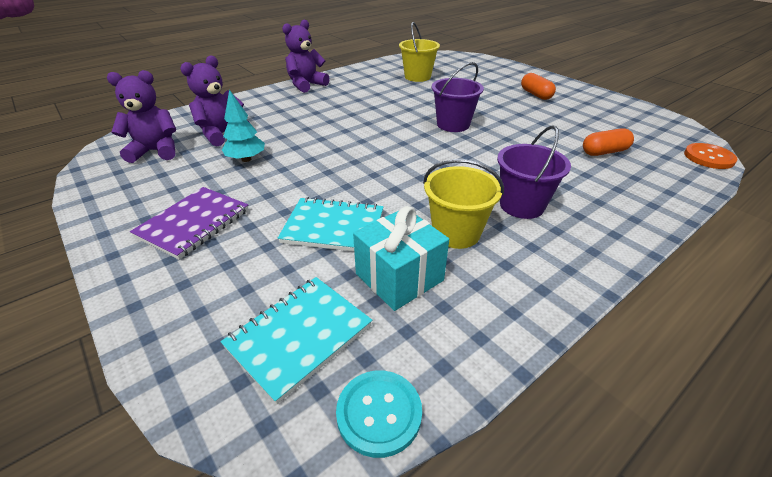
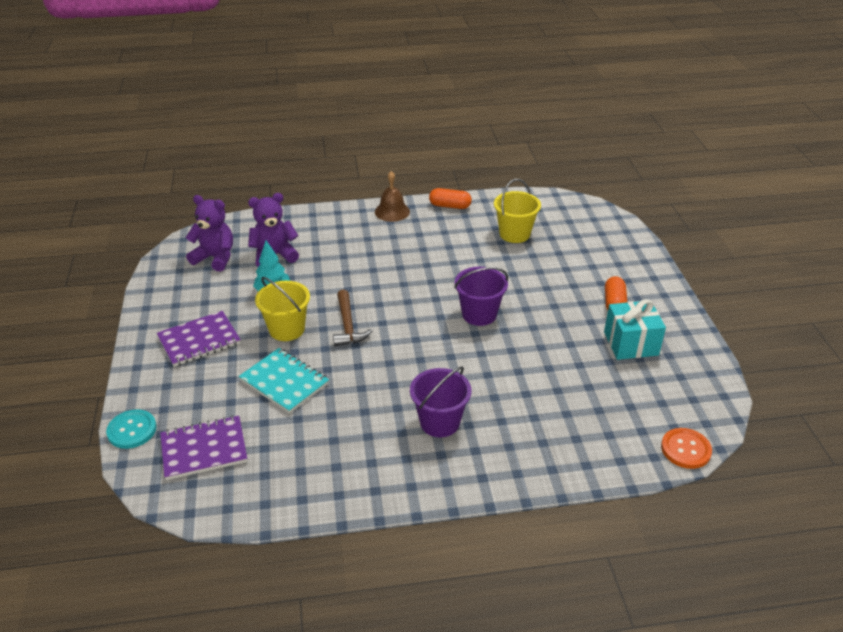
camera: 30 degrees right, 0 degrees up
turquoise notebook [221,277,372,404] -> purple notebook [160,416,247,480]
purple teddy bear [282,20,330,93] -> brown bell [375,171,410,222]
turquoise button [336,370,422,458] -> turquoise button moved to [106,409,157,449]
turquoise gift [353,206,449,311] -> turquoise gift moved to [604,299,666,360]
yellow bucket [423,159,504,249] -> yellow bucket moved to [255,277,310,341]
orange capsule [583,128,634,156] -> orange capsule moved to [429,188,472,209]
none -> brown hammer [333,289,372,346]

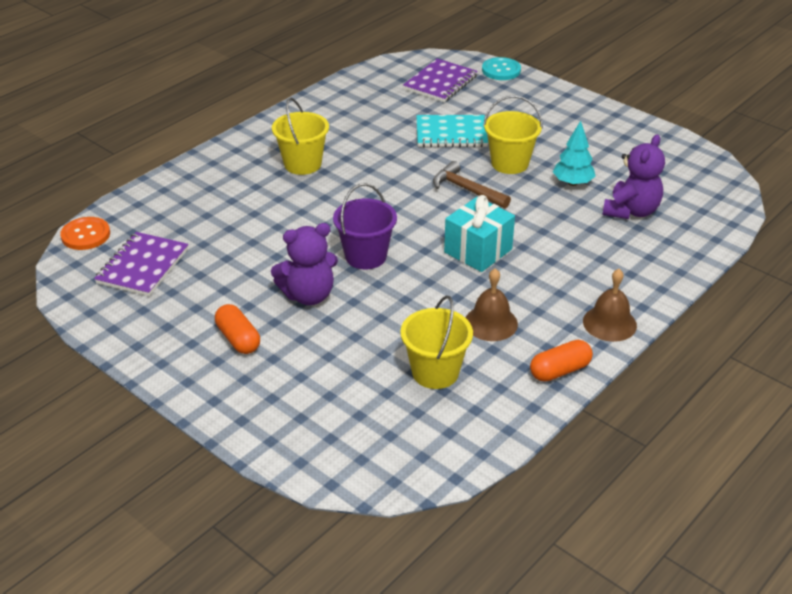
camera: 140 degrees right, 0 degrees up
purple notebook [157,311,241,367] -> purple notebook moved to [94,232,189,296]
purple teddy bear [186,195,233,271] -> purple teddy bear moved to [271,223,338,305]
purple bucket [410,366,472,437] -> yellow bucket [272,98,329,175]
turquoise gift [604,299,666,360] -> turquoise gift moved to [444,195,515,272]
none -> brown bell [465,268,518,341]

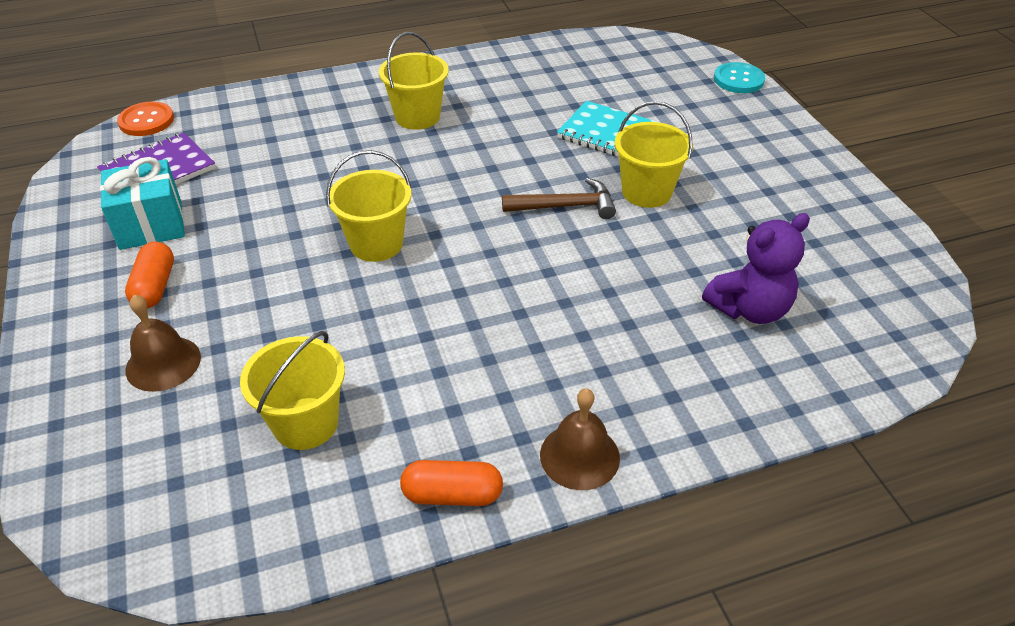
camera: 30 degrees right, 5 degrees up
purple teddy bear [271,223,338,305] -> none
purple bucket [333,183,397,269] -> yellow bucket [326,150,411,262]
purple notebook [403,59,478,102] -> none
brown hammer [433,161,511,209] -> brown hammer turned 105 degrees clockwise [502,178,616,219]
turquoise gift [444,195,515,272] -> turquoise gift moved to [100,157,185,250]
brown bell [465,268,518,341] -> brown bell moved to [126,295,201,392]
turquoise tree [553,121,596,186] -> none

